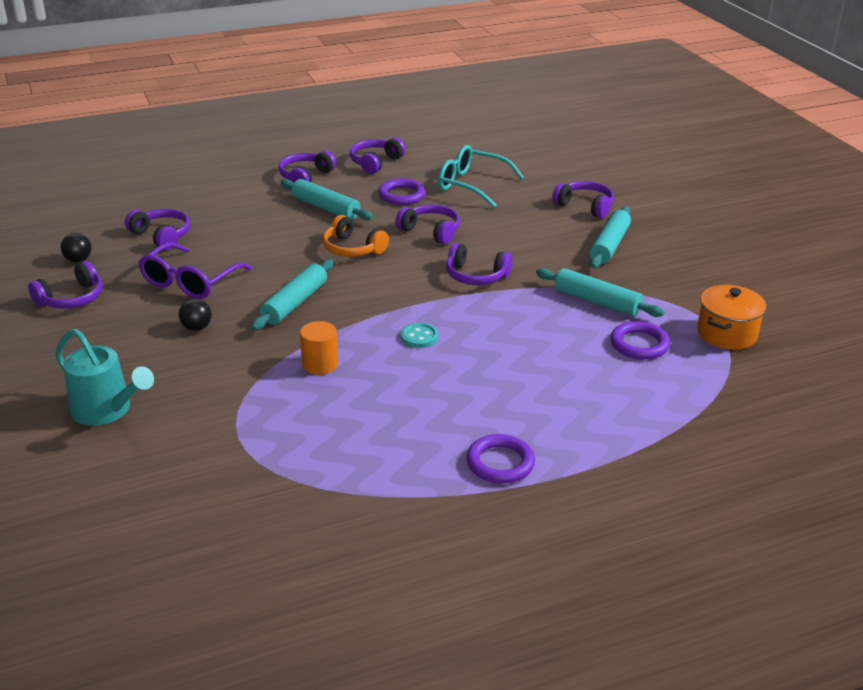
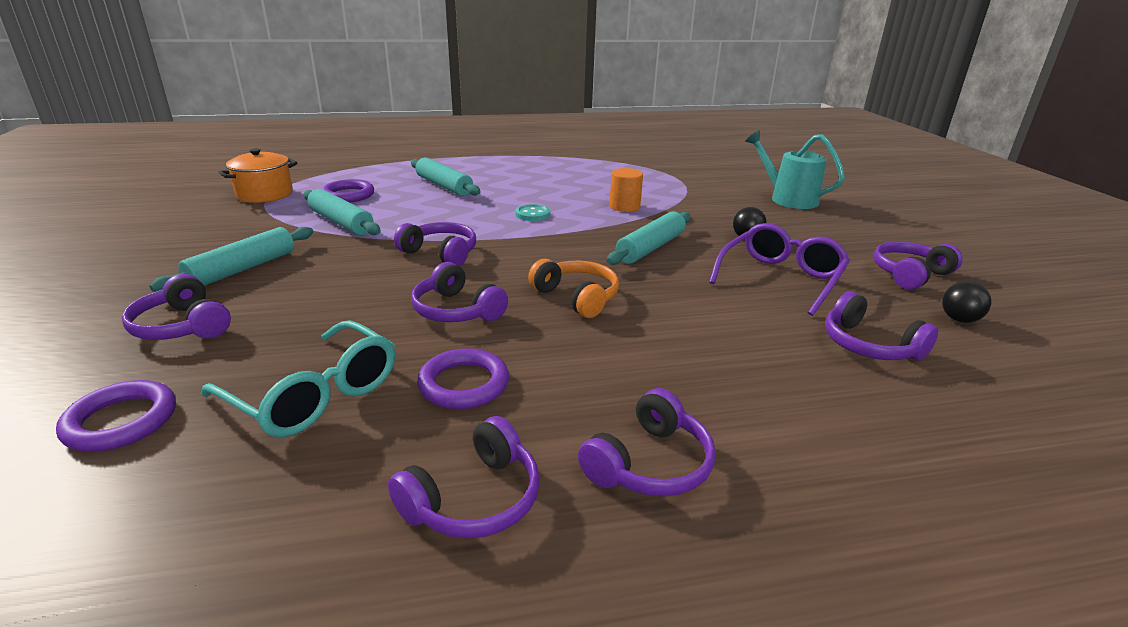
camera: 170 degrees left, 5 degrees down
turquoise rolling pin [280,179,373,221] -> turquoise rolling pin moved to [411,157,481,196]
purple ring [466,434,535,484] -> purple ring moved to [56,380,176,452]

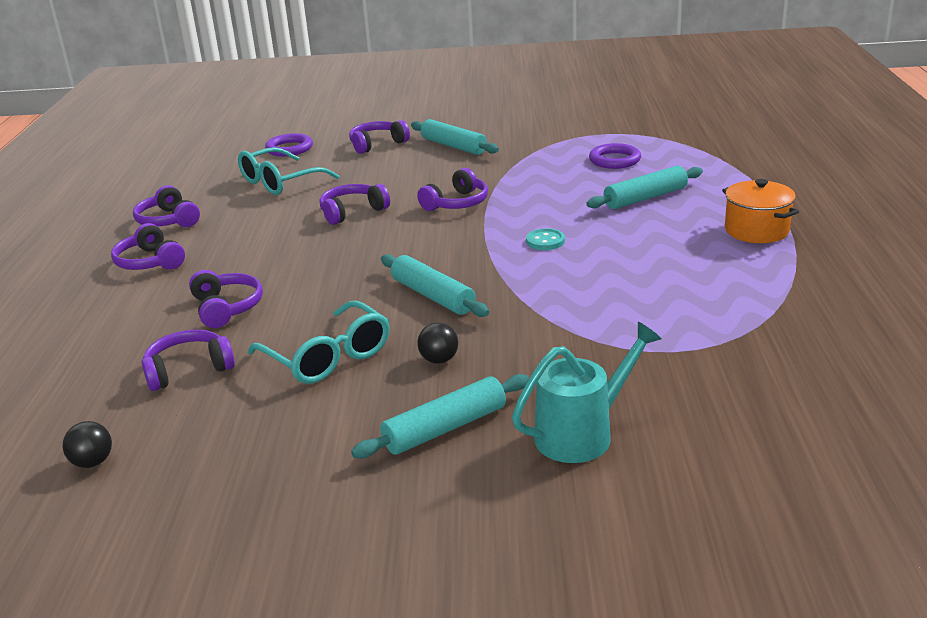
camera: 105 degrees right, 0 degrees up
orange pot [218,148,297,203] -> orange pot moved to [722,179,799,243]
turquoise rolling pin [303,189,381,235] -> turquoise rolling pin moved to [351,374,529,458]
purple ring [417,348,509,409] -> none
orange headphones [528,259,619,318] -> none
orange cylinder [610,168,643,212] -> none
purple glasses [709,223,850,316] -> turquoise glasses [248,300,390,384]
purple headphones [873,241,963,289] -> purple headphones moved to [189,270,263,328]
black ball [942,281,991,323] -> black ball moved to [63,421,112,468]

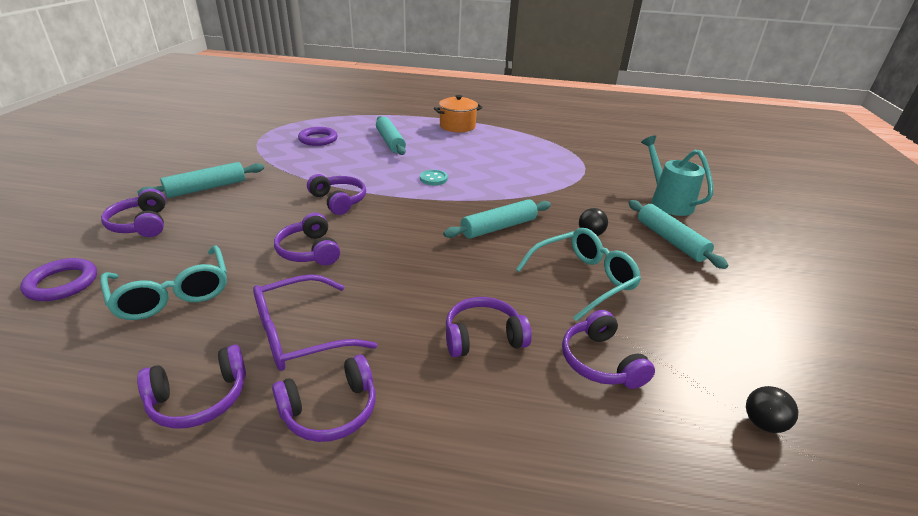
camera: 85 degrees left, 5 degrees up
none -> purple glasses [253,274,377,371]

